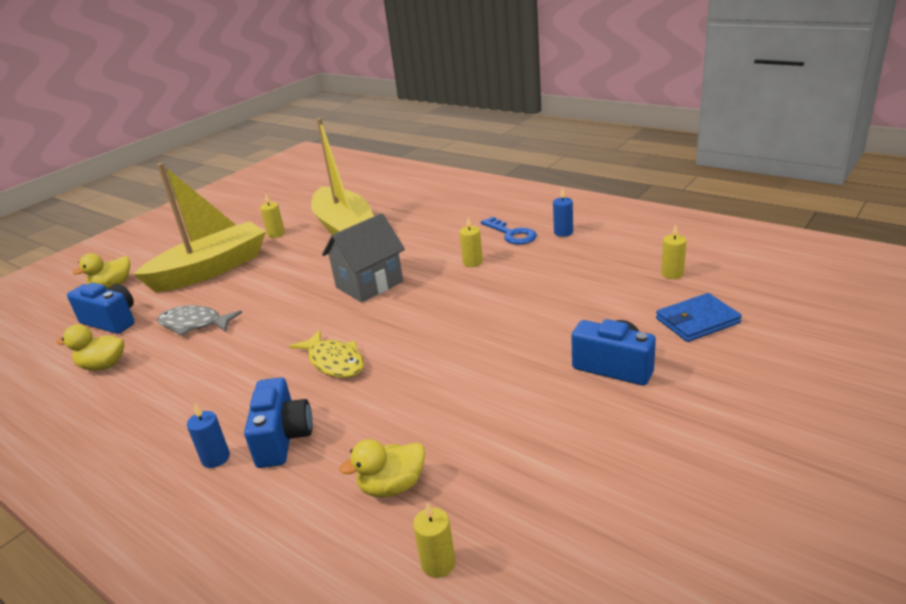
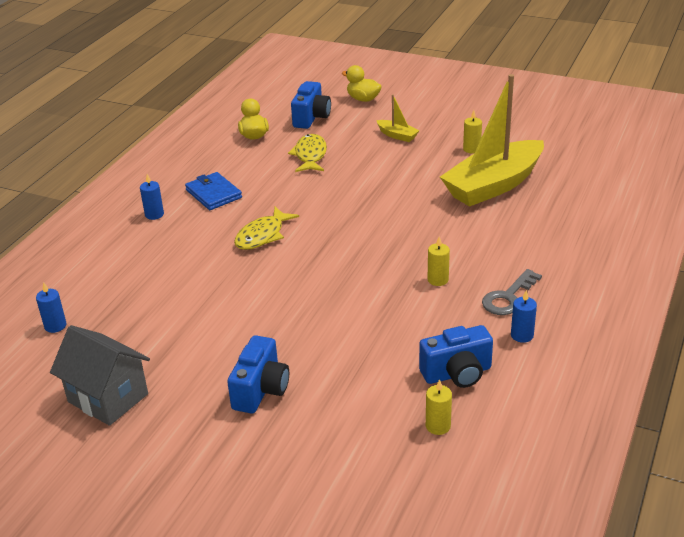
camera: 75 degrees right, 5 degrees up
yellow boat [133,163,266,292] -> yellow boat [376,94,420,142], size x0.41
grey fish [157,306,242,336] -> yellow fish [288,134,327,172]
blue camera [244,377,313,468] -> blue camera moved to [419,325,493,388]
grey house [322,213,405,303] -> grey house moved to [50,325,150,426]
yellow duck [339,439,425,497] -> none
yellow candle [413,502,456,578] -> blue candle [36,282,67,333]
blue key [481,217,537,245] -> grey key [482,269,542,315]
blue wallet [656,293,742,342] -> blue wallet moved to [185,172,242,210]

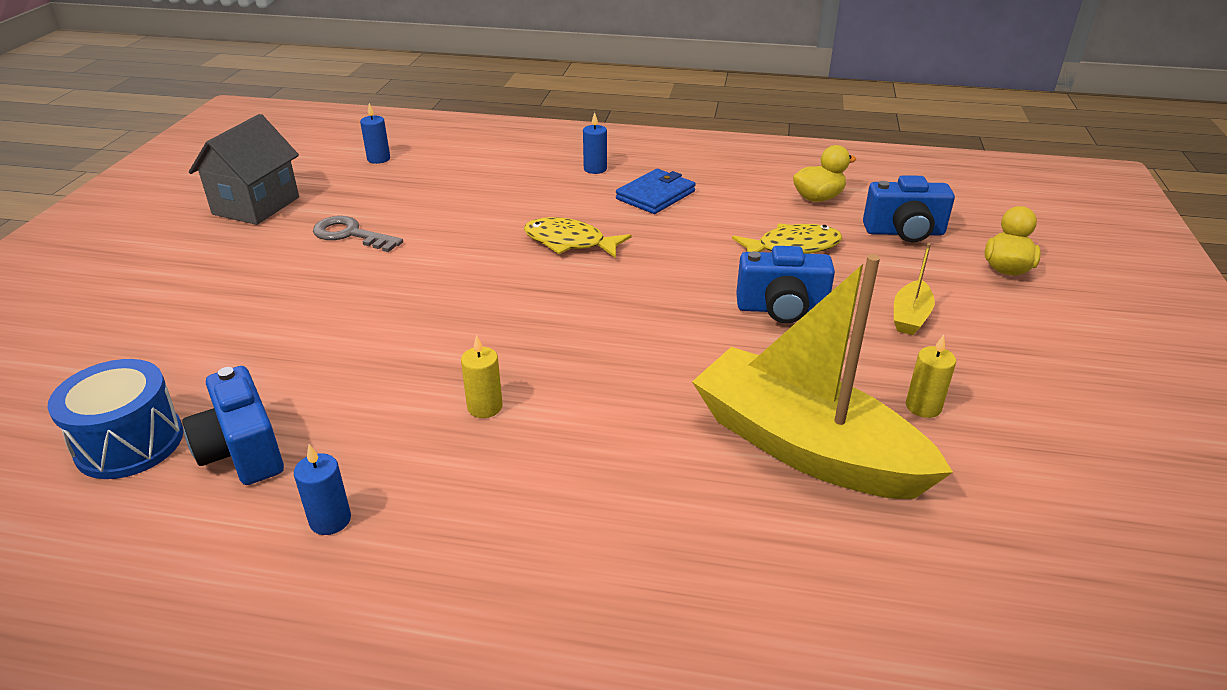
camera: 75 degrees right, 0 degrees up
blue camera [227,335,289,413] -> blue camera moved to [736,246,835,323]
yellow candle [426,379,452,435] -> blue drum [48,359,183,479]
grey key [482,269,542,315] -> grey key moved to [313,216,403,252]

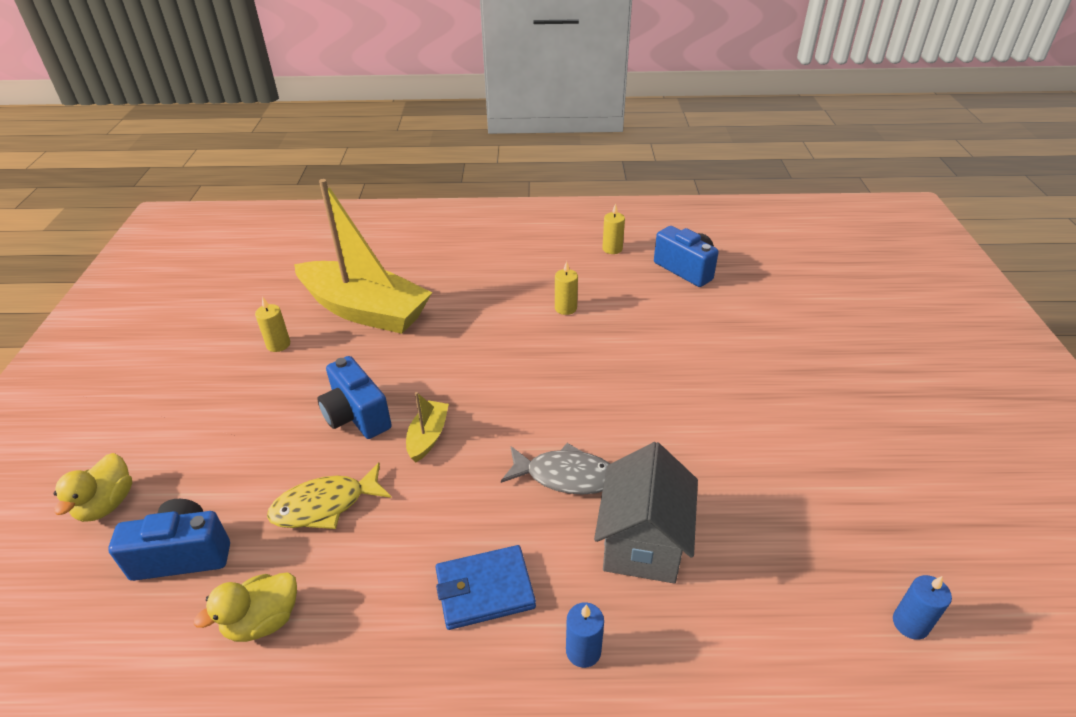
camera: 170 degrees right, 5 degrees up
blue drum [48,359,183,479] -> none
grey house [189,114,299,225] -> grey house moved to [594,442,698,583]
blue candle [294,445,351,535] -> yellow candle [602,203,625,254]
grey key [313,216,403,252] -> none
yellow fish [524,217,631,258] -> grey fish [501,443,610,495]
blue wallet [616,169,696,214] -> blue wallet turned 45 degrees clockwise [436,545,536,630]
blue camera [736,246,835,323] -> blue camera turned 120 degrees counterclockwise [317,356,392,439]
yellow boat [894,243,935,335] -> yellow boat moved to [406,392,449,462]

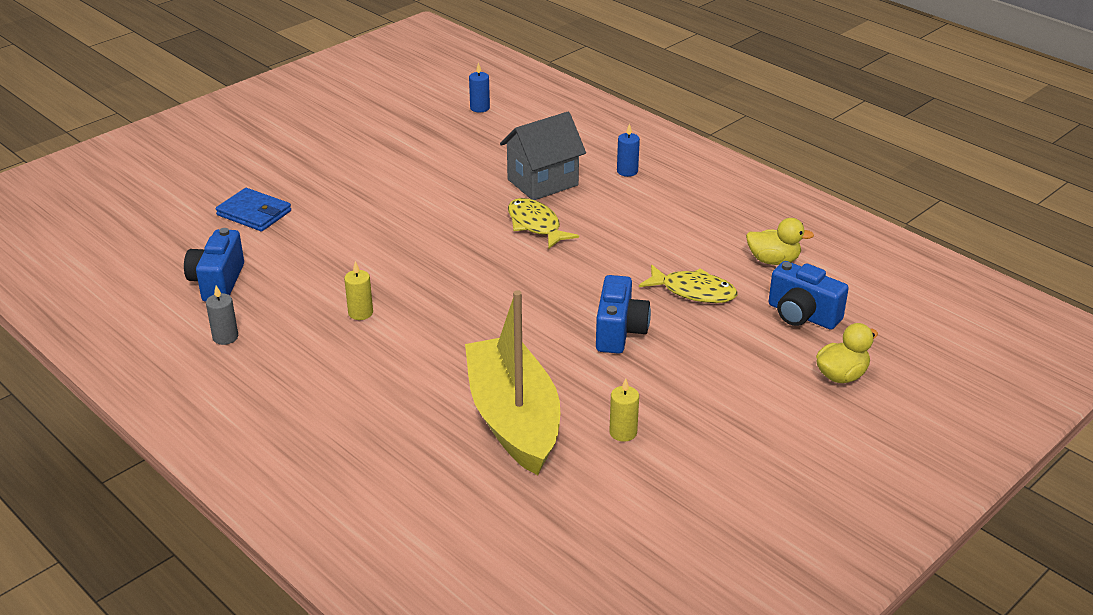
camera: 135 degrees left, 5 degrees down
yellow boat [406,392,449,462] -> none
blue wallet [436,545,536,630] -> blue wallet moved to [216,188,291,231]
grey fish [501,443,610,495] -> yellow fish [508,198,579,249]
yellow candle [602,203,625,254] -> grey candle [206,285,238,345]

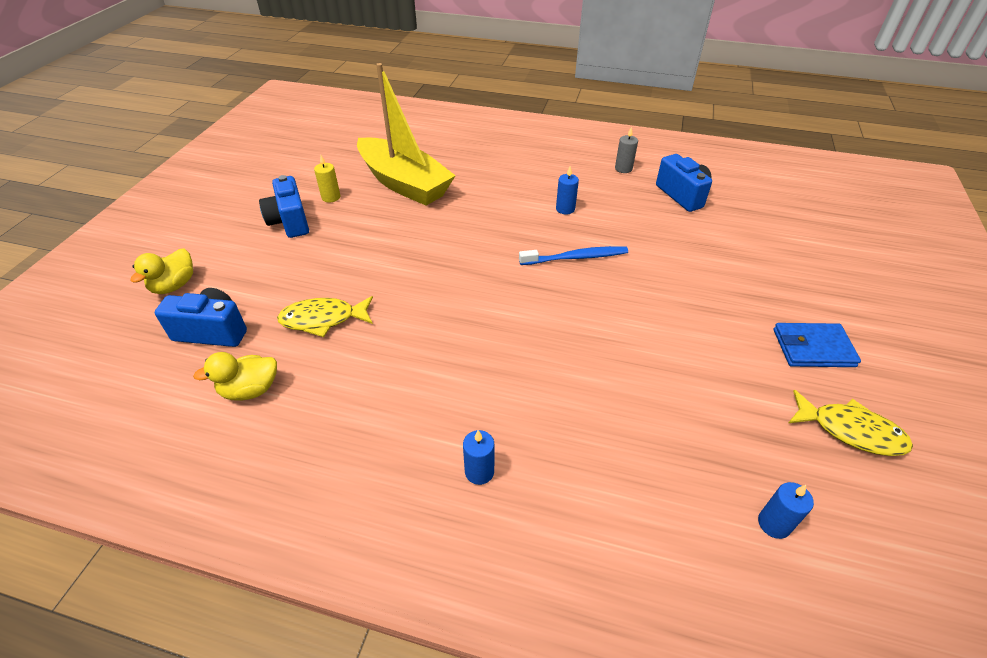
camera: 150 degrees right, 10 degrees up
blue wallet [216,188,291,231] -> blue wallet moved to [773,323,861,367]
yellow candle [344,261,373,320] -> blue candle [556,166,579,214]
grey house [500,112,586,200] -> none
yellow fish [508,198,579,249] -> yellow fish moved to [788,390,913,456]
blue camera [596,275,651,354] -> blue camera moved to [259,175,309,238]
none -> blue toothbrush [519,246,628,265]

